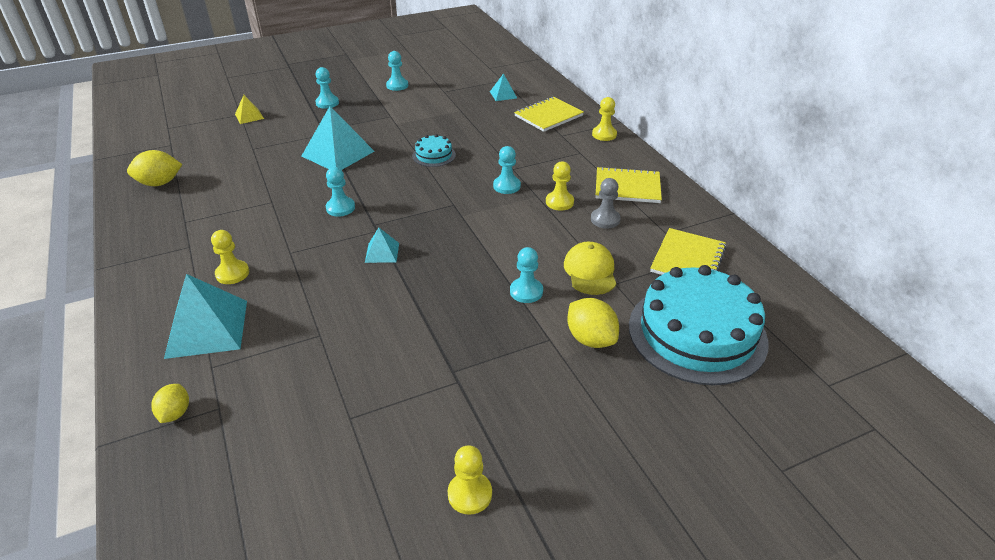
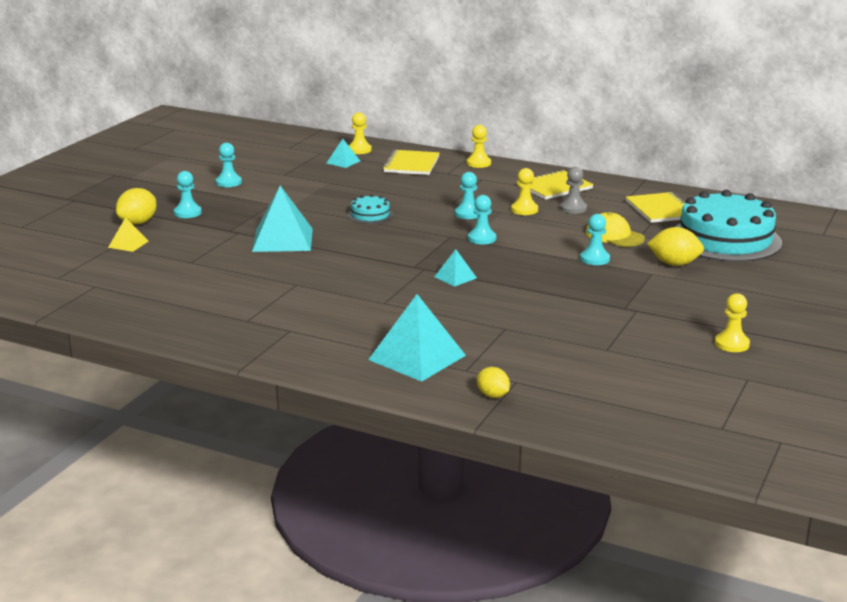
camera: 40 degrees left, 15 degrees down
yellow lemon [127,150,182,186] -> yellow lemon moved to [116,188,157,225]
yellow pawn [211,230,249,284] -> yellow pawn moved to [348,112,372,154]
turquoise pawn [326,167,355,217] -> turquoise pawn moved to [468,195,496,244]

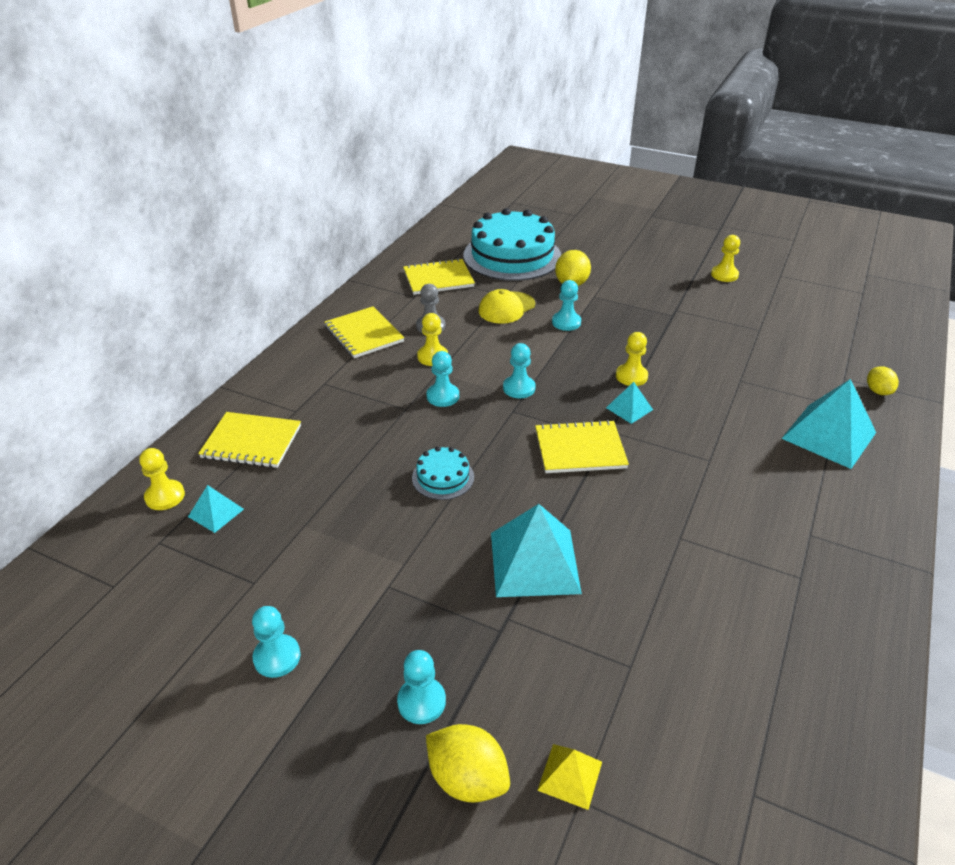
camera: 90 degrees left, 15 degrees up
yellow pawn [466,125,491,168] -> yellow pawn moved to [616,332,648,386]
yellow lemon [477,367,510,398] -> yellow lemon turned 60 degrees counterclockwise [867,366,899,395]
none -> yellow notebook [535,420,629,473]

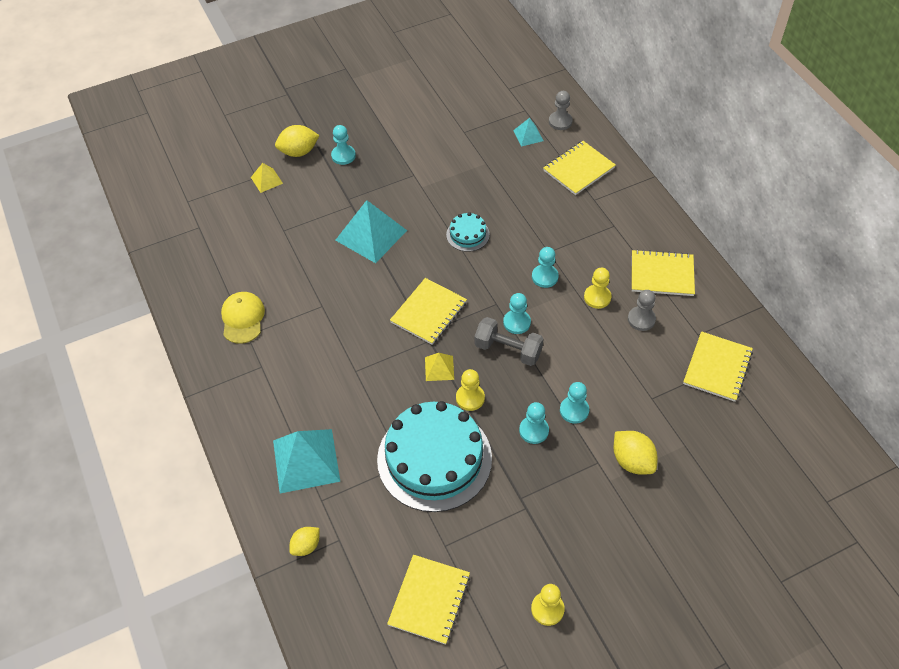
camera: 130 degrees right, 15 degrees up
yellow pawn [139,448,185,510] -> grey pawn [549,91,573,130]
turquoise pawn [252,606,301,678] -> turquoise pawn moved to [519,402,549,444]
turquoise cake [464,208,561,281] -> turquoise cake moved to [377,401,492,512]
yellow cap [479,289,535,324] -> yellow cap moved to [221,292,265,344]
turquoise pyramid [606,382,653,424] -> yellow pyramid [425,353,454,381]
yellow lemon [867,366,899,395] -> yellow lemon turned 75 degrees counterclockwise [289,527,319,556]
none -> yellow notebook [387,555,470,645]
none -> grey dumbbell [475,317,544,366]

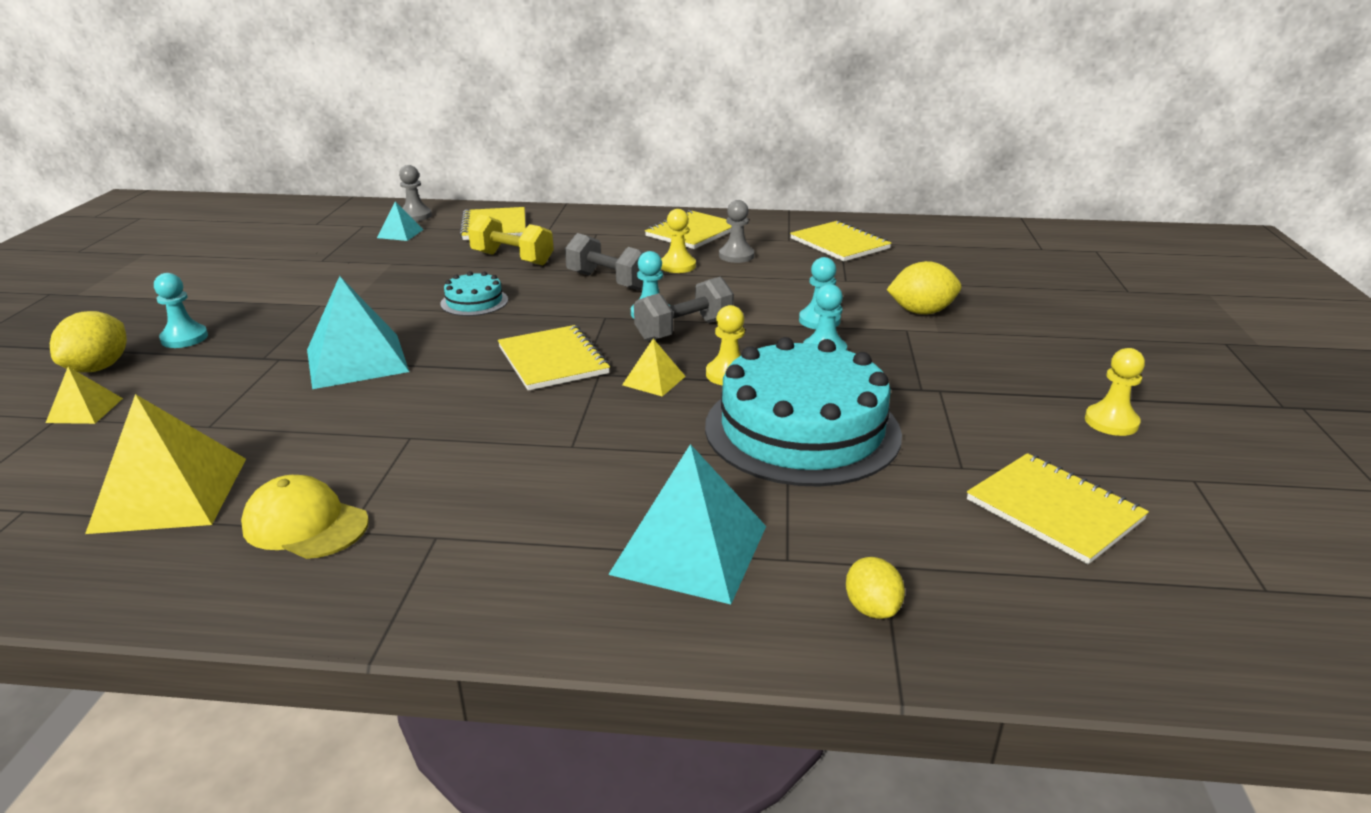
camera: 60 degrees left, 25 degrees down
turquoise pawn [532,247,559,288] -> grey dumbbell [565,233,645,291]
none -> yellow pyramid [85,394,246,534]
none -> yellow dumbbell [468,214,554,265]

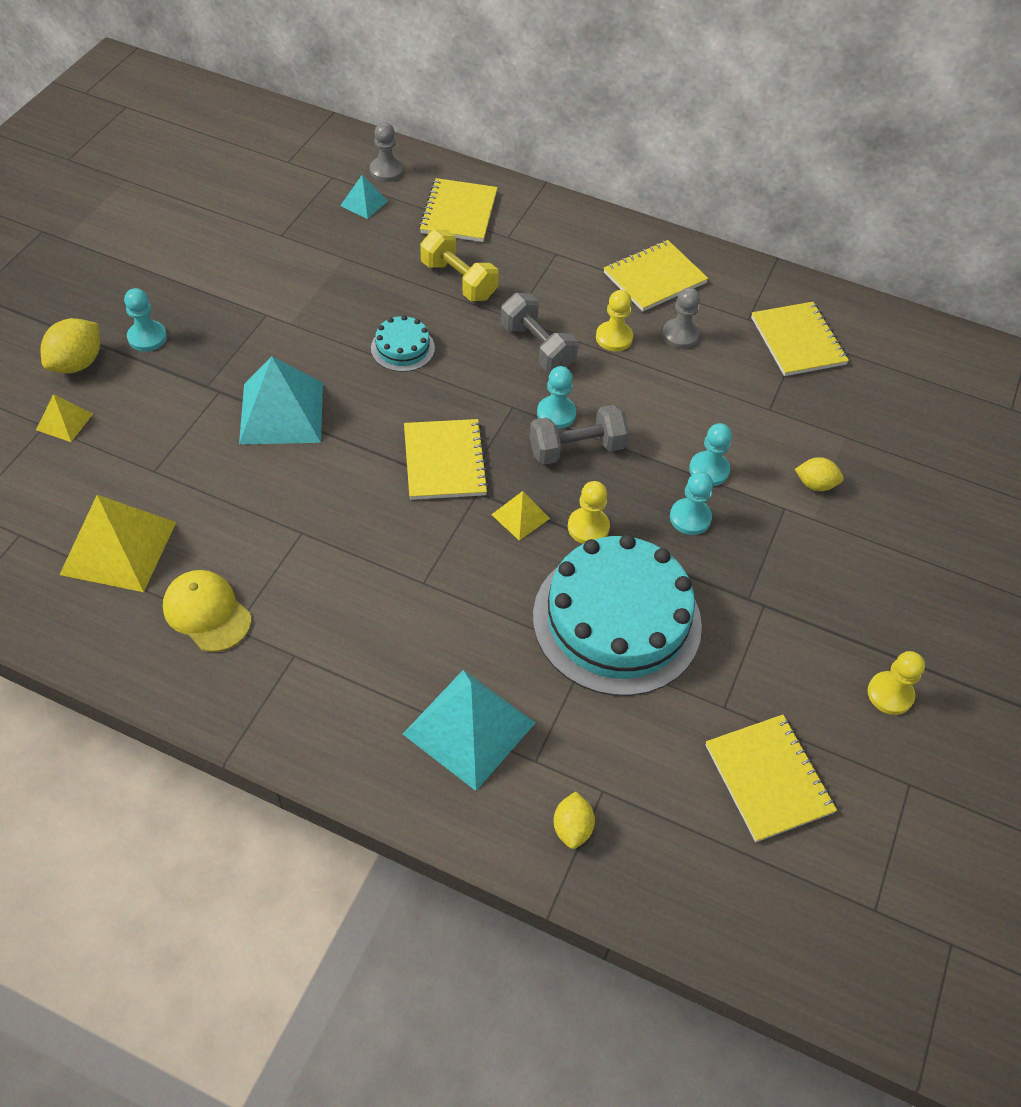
camera: 15 degrees right, 25 degrees up
yellow lemon [887,261,961,314] -> yellow lemon [795,457,844,491], size x0.64

